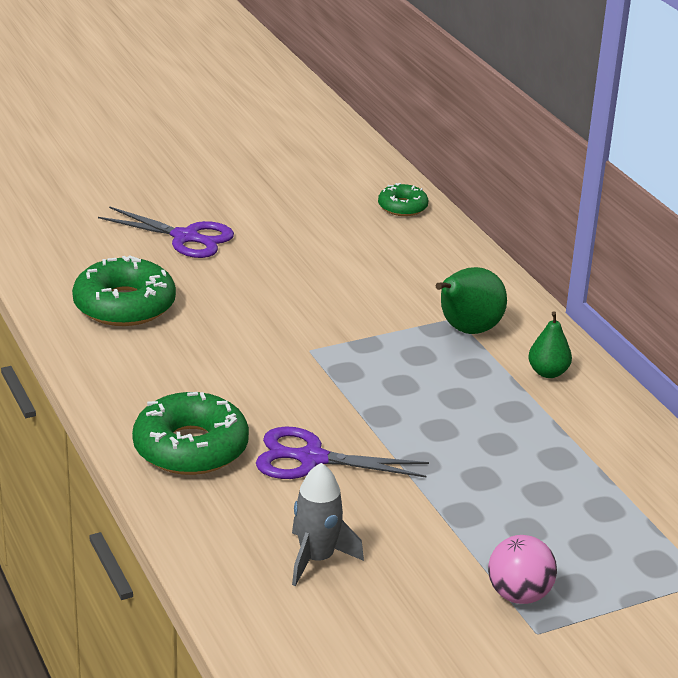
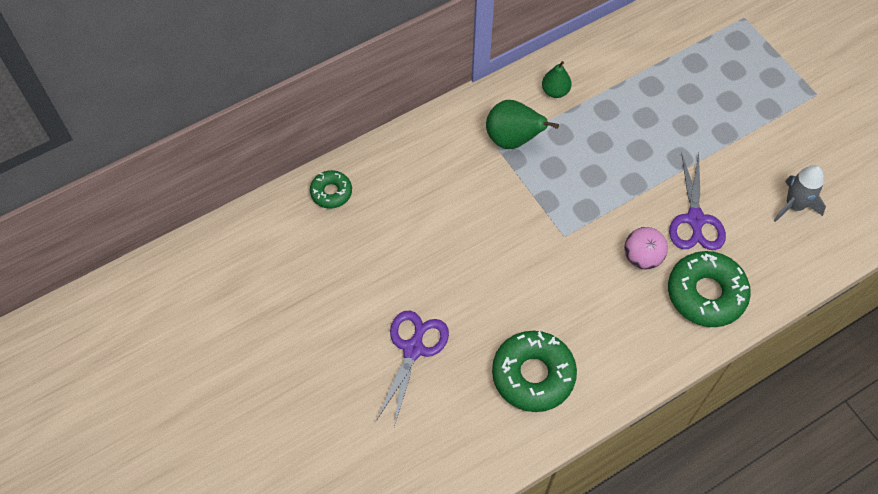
camera: 95 degrees left, 30 degrees up
pink ball [488,535,557,604] -> pink ball moved to [624,227,668,269]

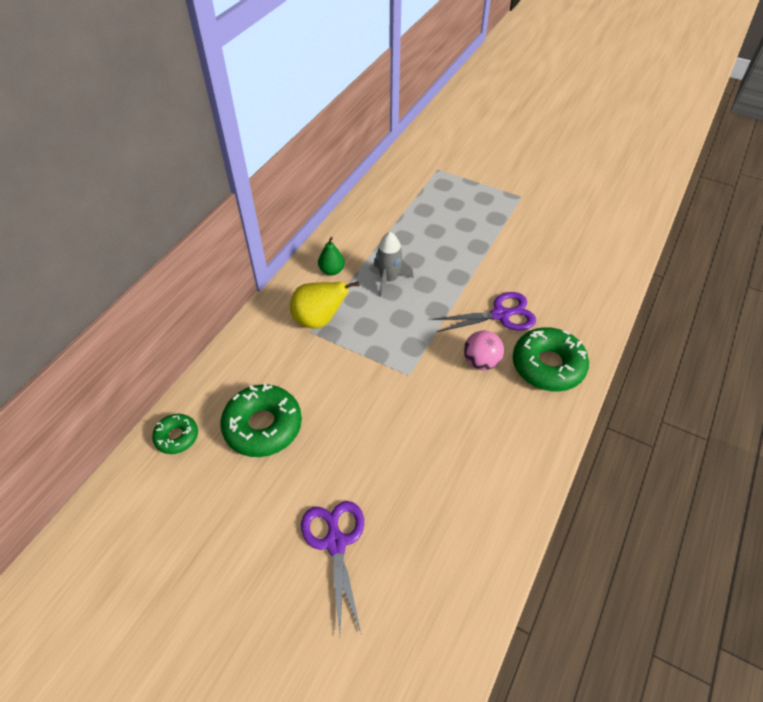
camera: 30 degrees left, 10 degrees down
green pear [486,100,559,149] -> yellow pear [290,281,360,329]
green donut [492,331,577,412] -> green donut moved to [220,383,302,457]
purple scissors [669,153,726,250] -> purple scissors turned 75 degrees counterclockwise [432,292,536,332]
grey rocket [774,165,826,222] -> grey rocket moved to [374,232,414,297]

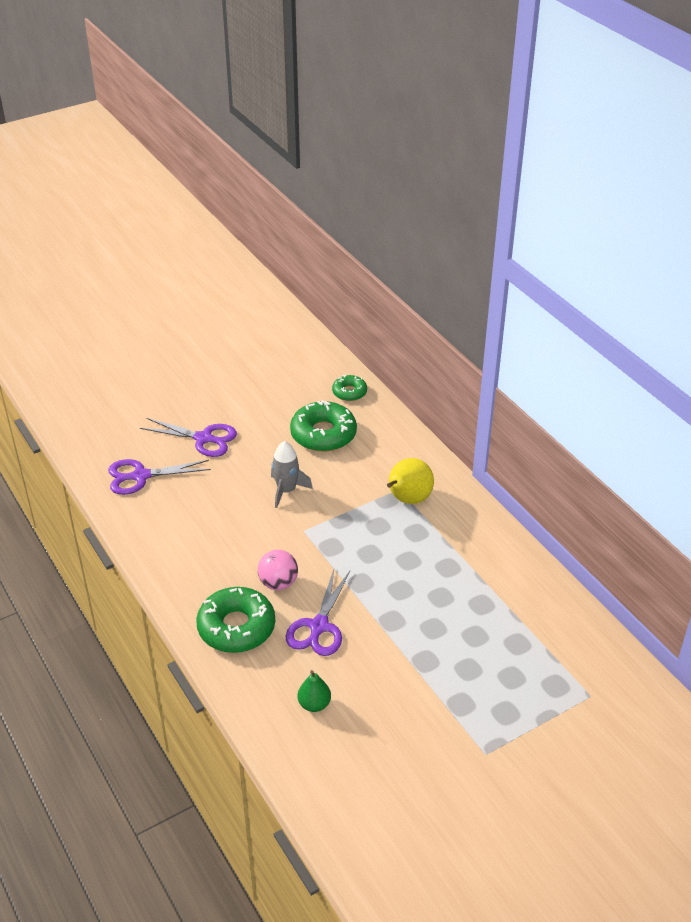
camera: 120 degrees right, 10 degrees down
green pear [318,237,345,275] -> green pear moved to [298,670,331,712]
grey rocket [374,232,414,297] -> grey rocket moved to [271,441,313,508]
none -> purple scissors [108,459,211,495]

